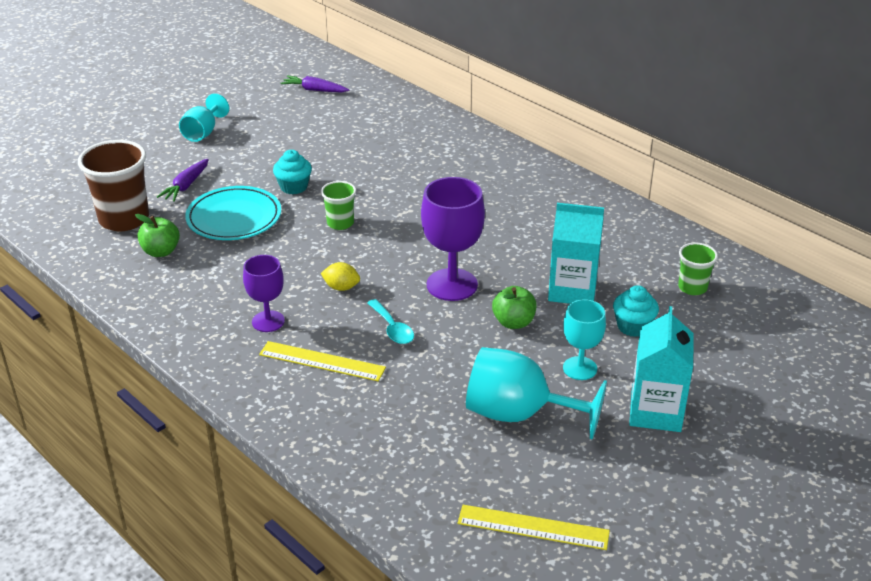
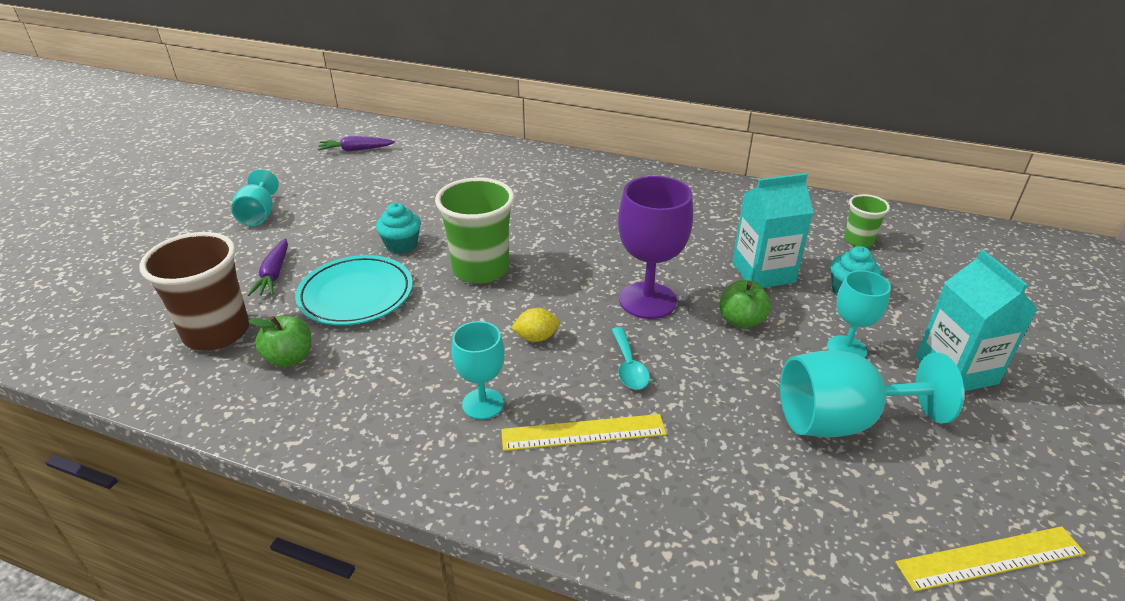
camera: 25 degrees left, 0 degrees up
purple goblet [243,255,285,332] -> turquoise goblet [452,321,504,420]
green cup [321,181,356,230] -> green cup [435,178,515,284], size x1.86
turquoise spoon [367,299,414,344] -> turquoise spoon turned 45 degrees clockwise [611,327,650,390]

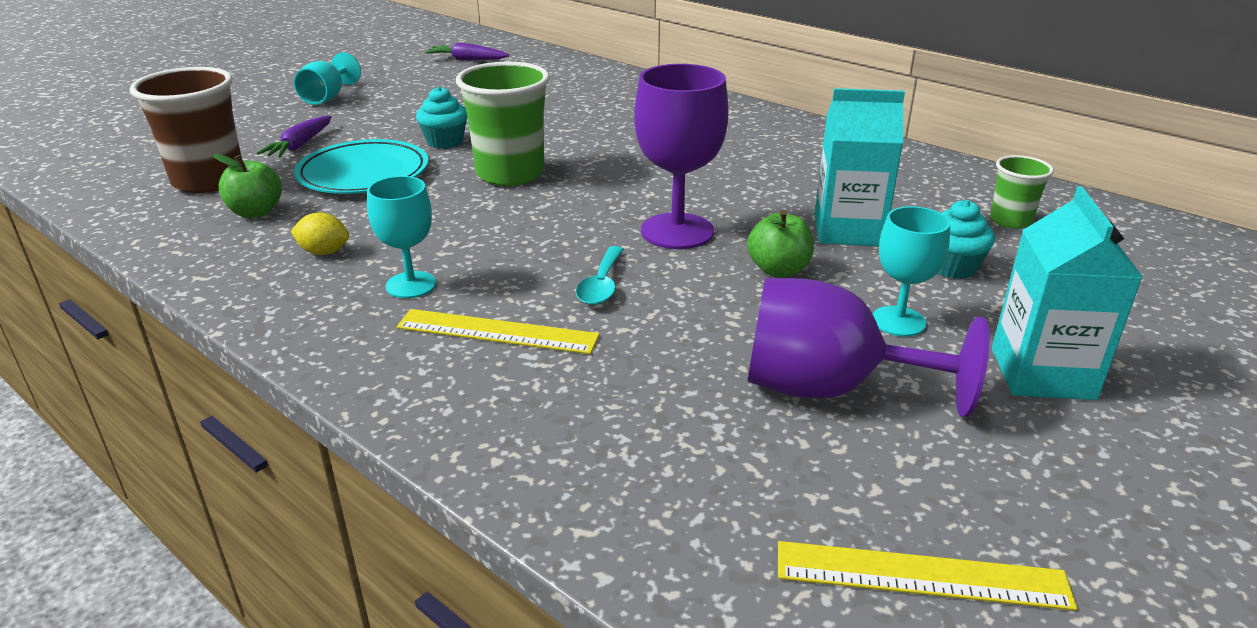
camera: 20 degrees right, 5 degrees down
yellow lemon [511,308,560,342] -> yellow lemon moved to [291,213,349,255]
turquoise goblet [780,350,964,437] -> purple goblet [747,278,989,417]

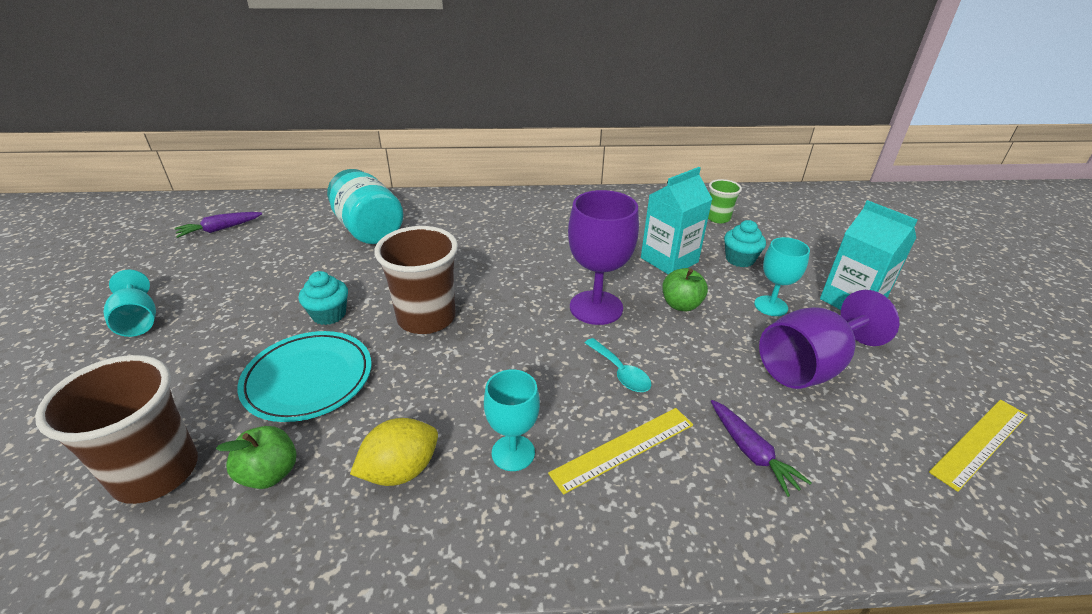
camera: 45 degrees left, 5 degrees up
purple carrot [256,116,332,158] -> purple carrot moved to [711,400,812,497]
yellow lemon [291,213,349,255] -> yellow lemon [350,418,438,486], size x1.53
green cup [456,62,550,186] -> brown cup [374,226,458,334]
none -> turquoise jar [327,169,403,244]

